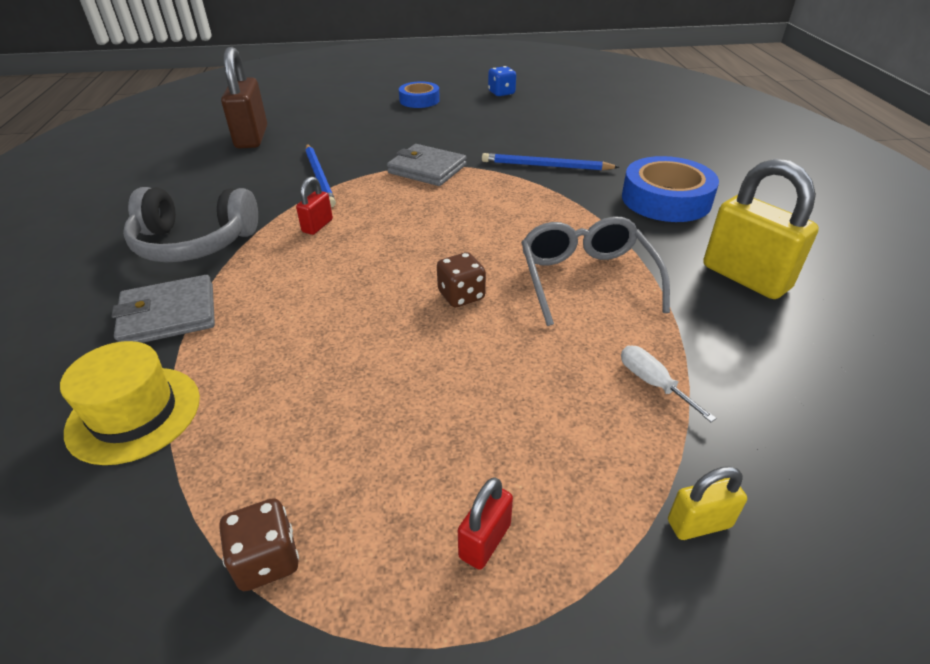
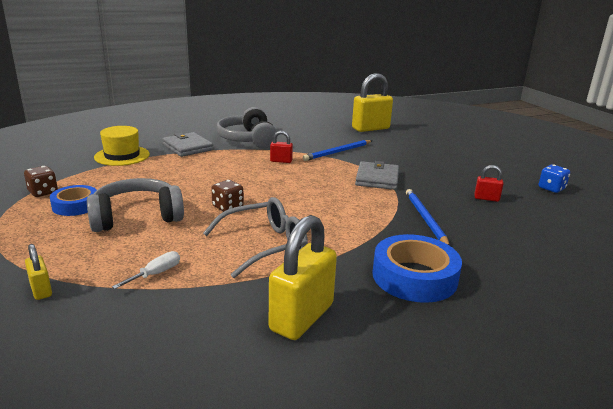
camera: 70 degrees right, 15 degrees down
brown padlock [221,47,267,149] -> yellow padlock [352,73,393,132]
blue tape [399,81,440,108] -> blue tape moved to [50,185,97,216]
red padlock [458,477,513,570] -> red padlock moved to [474,165,504,202]
none -> grey headphones [87,178,184,232]

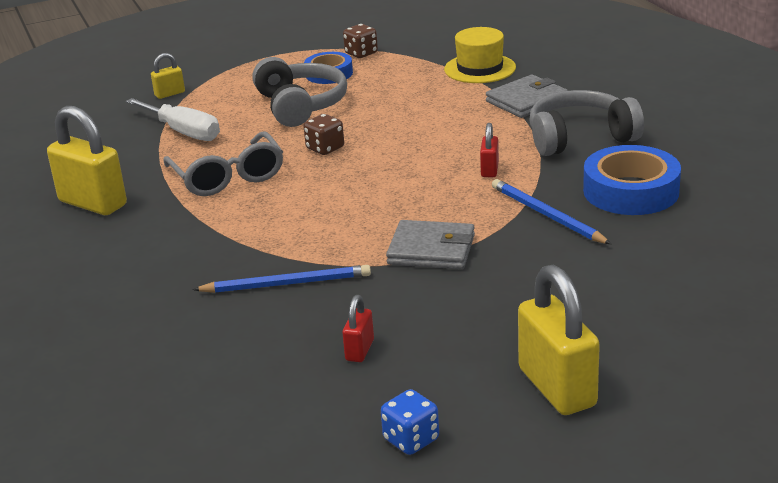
camera: 95 degrees right, 5 degrees up
white screwdriver [112,251,180,289] -> white screwdriver [126,98,220,141], size x1.81
yellow padlock [352,73,393,132] -> yellow padlock moved to [518,265,600,415]
blue tape [372,234,462,303] -> blue tape moved to [583,145,681,215]

